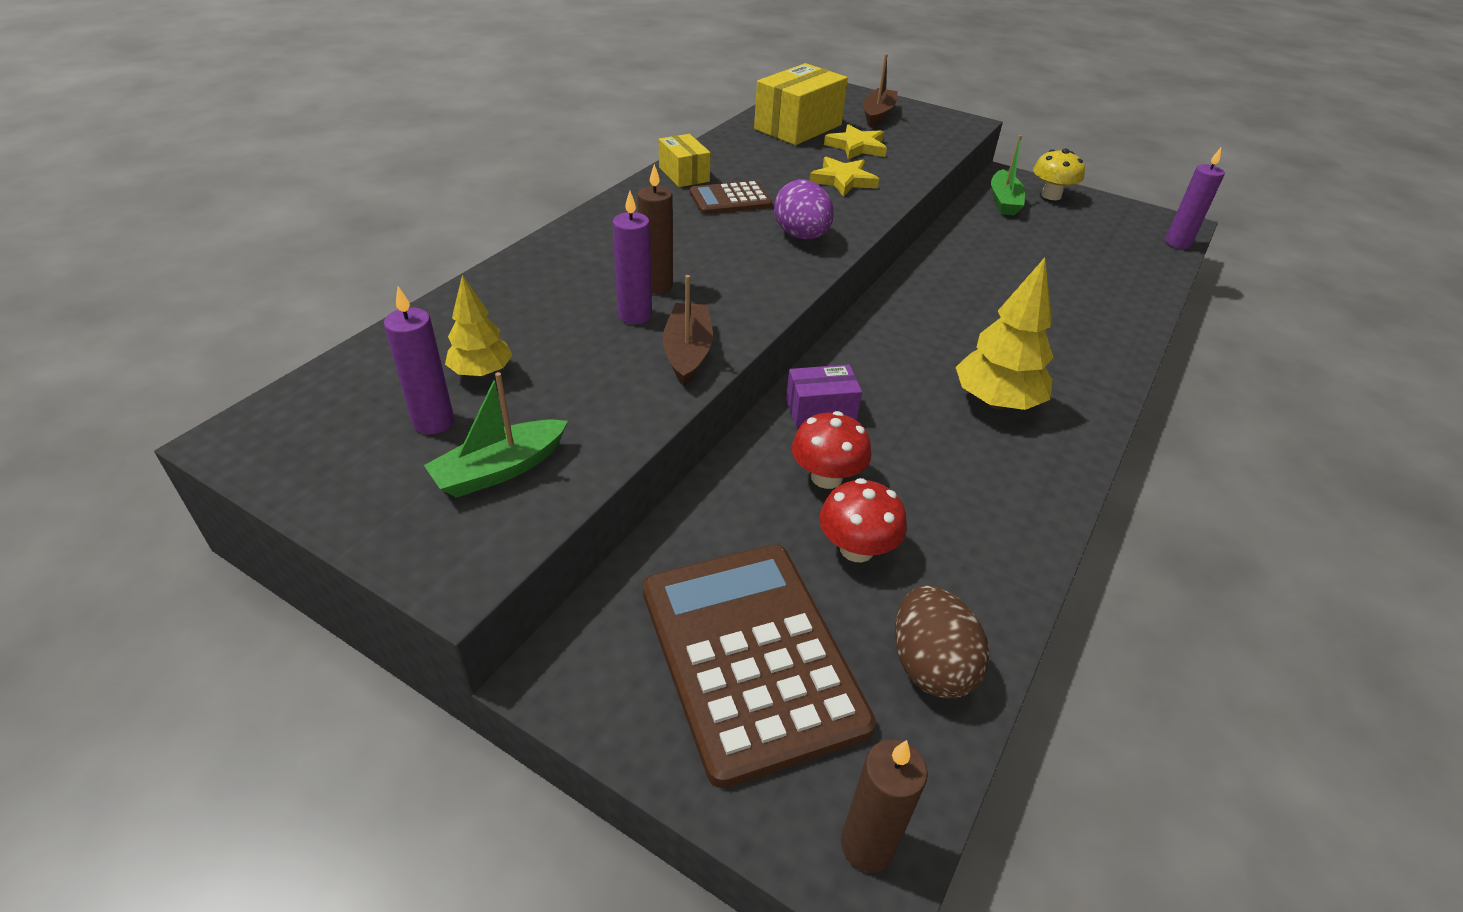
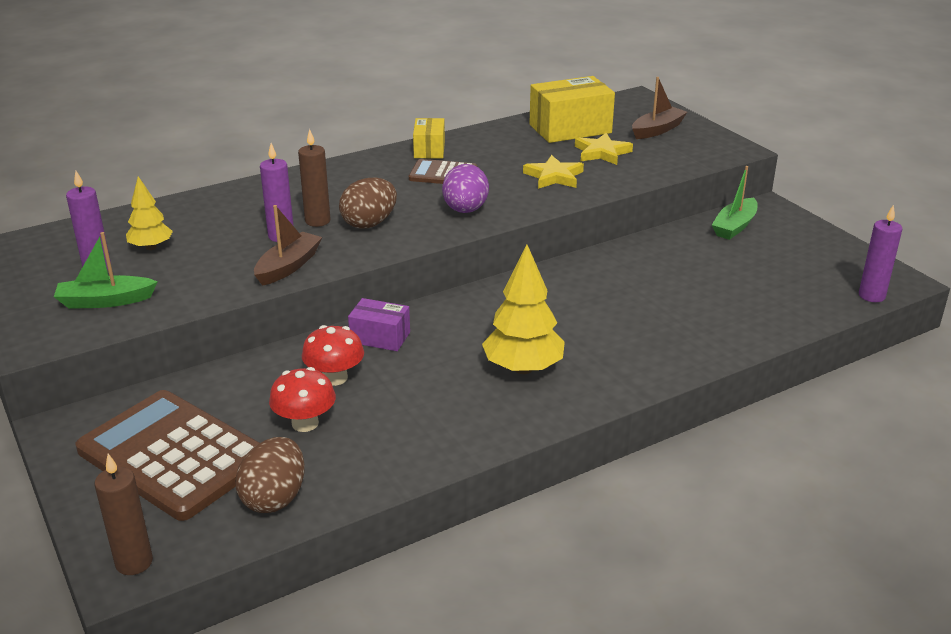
camera: 30 degrees right, 10 degrees down
brown calculator [643,544,876,788] -> brown calculator turned 60 degrees counterclockwise [76,390,259,521]
yellow mushroom [1033,149,1085,200] -> none
none -> brown egg [339,177,397,229]

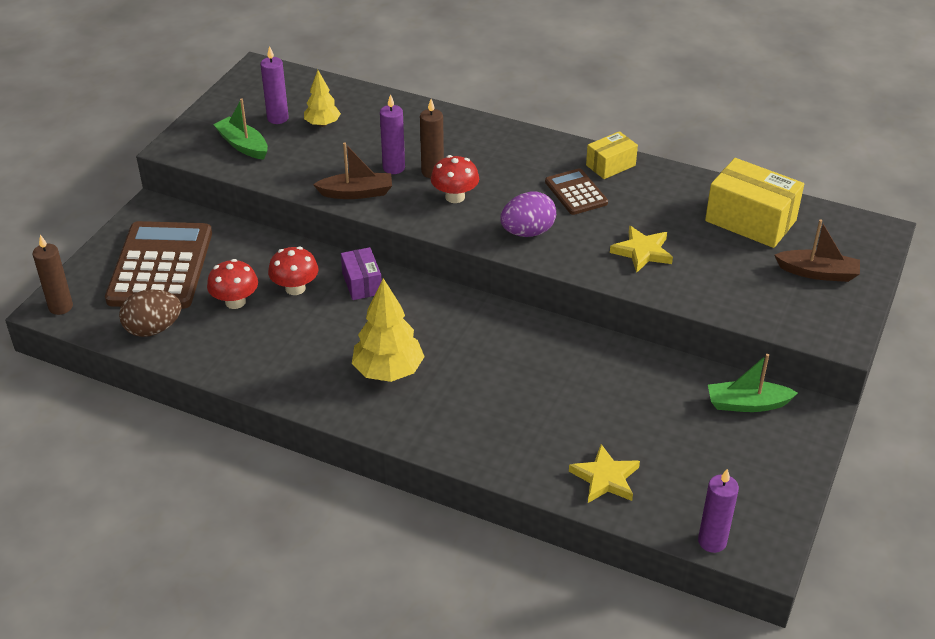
camera: 55 degrees right, 10 degrees up
brown egg [339,177,397,229] -> red mushroom [431,155,479,203]
yellow star [575,133,633,165] -> yellow star moved to [569,444,640,503]

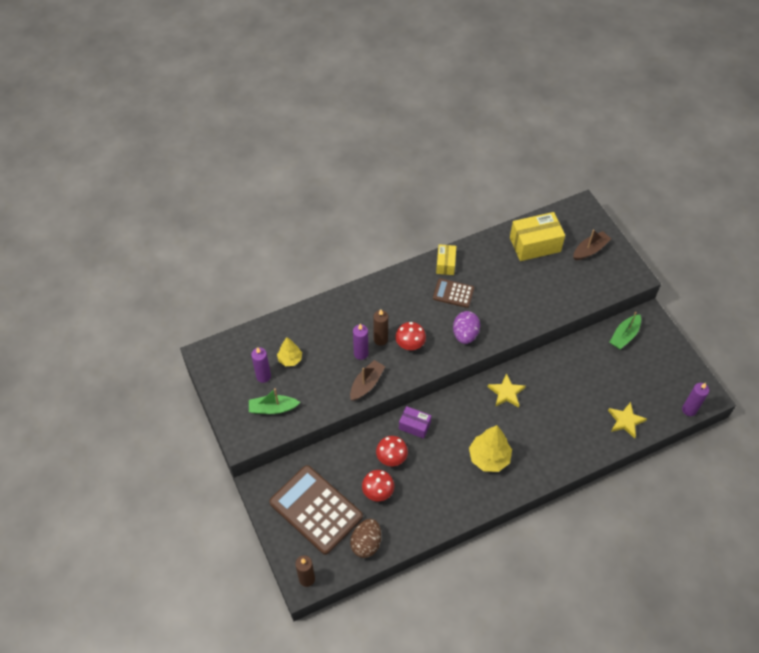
camera: 50 degrees left, 15 degrees up
yellow star [610,226,673,273] -> yellow star moved to [488,373,526,408]

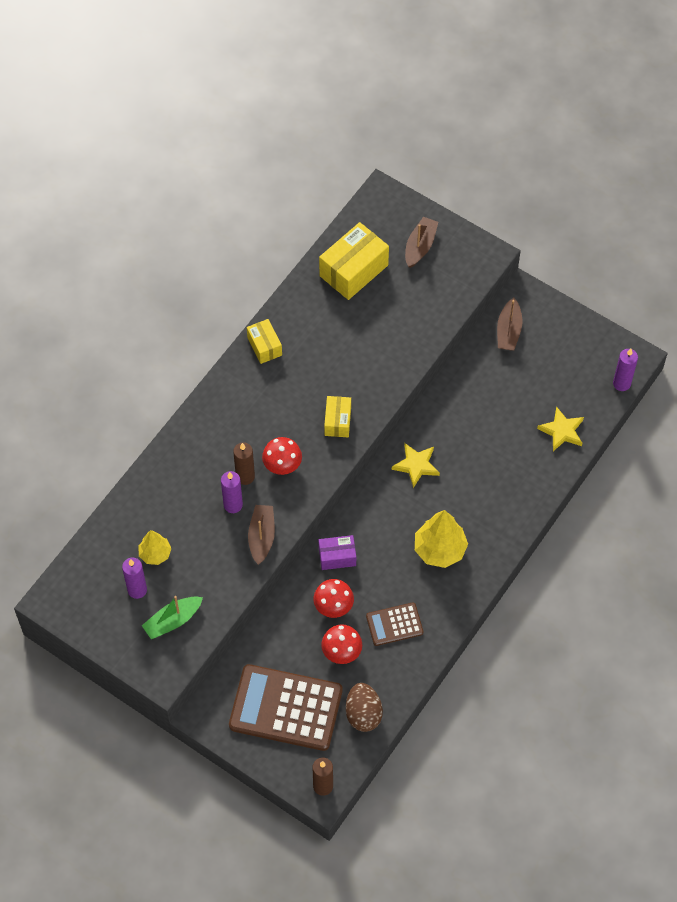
camera: 30 degrees left, 5 degrees up
brown calculator [433,278,474,308] -> brown calculator moved to [366,603,423,646]
purple egg [453,311,480,344] -> yellow box [324,396,351,437]
green boat [610,312,641,349] -> brown boat [497,298,522,350]

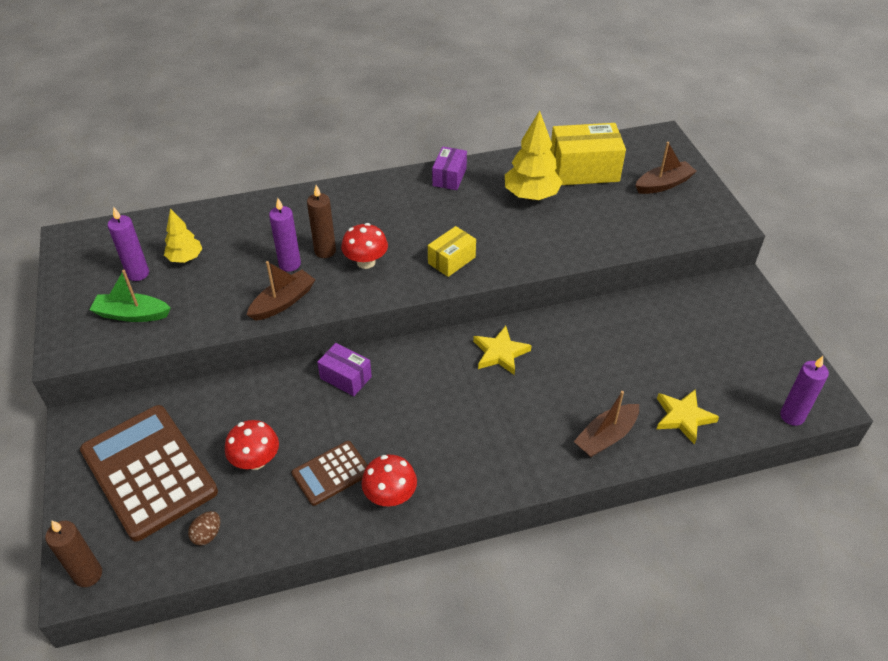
camera: 40 degrees right, 15 degrees down
yellow box [247,319,282,364] -> purple box [432,147,467,190]
red mushroom [313,579,354,618] -> red mushroom moved to [361,455,417,506]
brown egg [346,683,383,732] -> brown egg [188,511,220,546], size x0.54
brown calculator [366,603,423,646] -> brown calculator turned 60 degrees counterclockwise [291,441,368,506]
yellow tree [415,510,468,568] -> yellow tree moved to [505,110,562,200]
brown boat [497,298,522,350] -> brown boat moved to [574,391,639,457]

